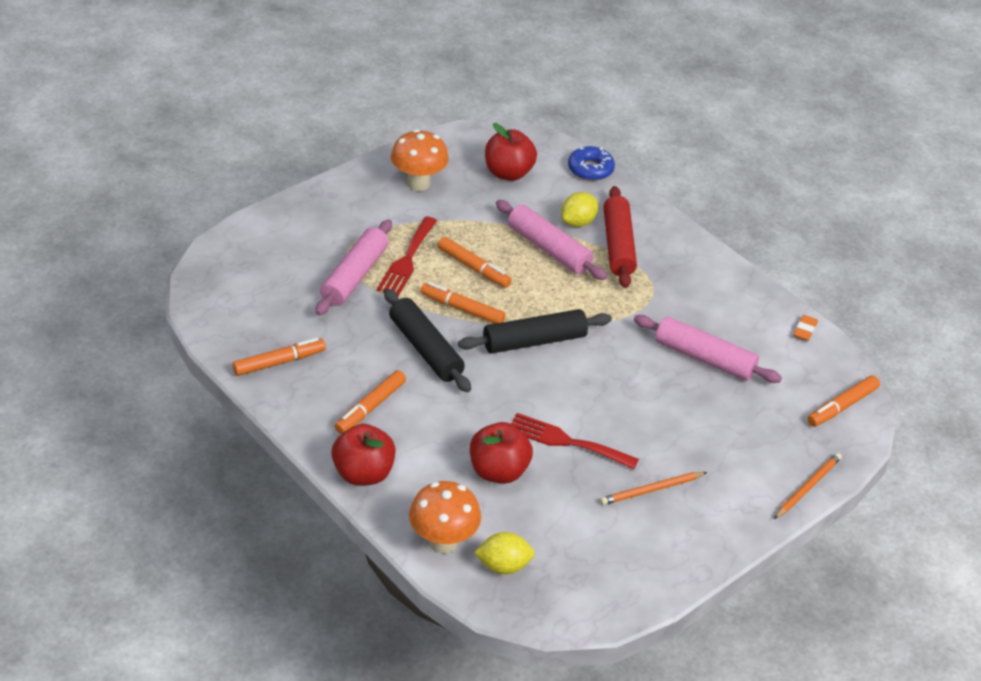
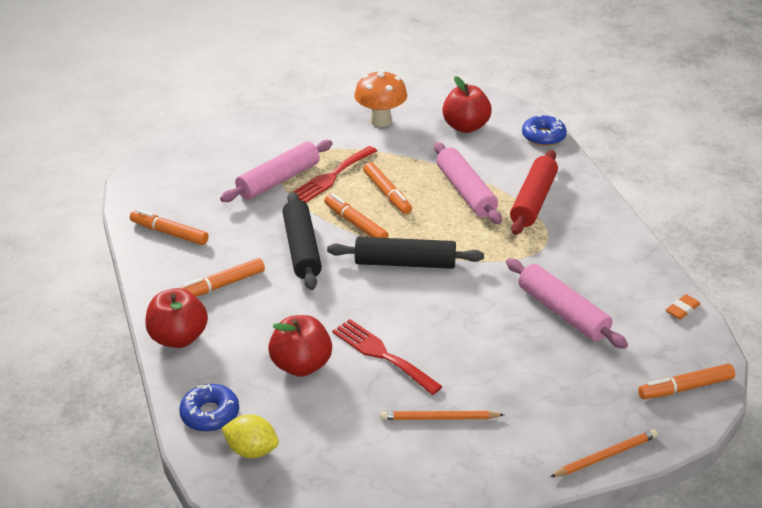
camera: 25 degrees right, 5 degrees down
orange marker [233,338,326,376] -> orange marker turned 150 degrees counterclockwise [130,209,209,245]
orange mushroom [409,481,481,554] -> blue donut [179,384,239,432]
yellow lemon [561,192,598,227] -> none

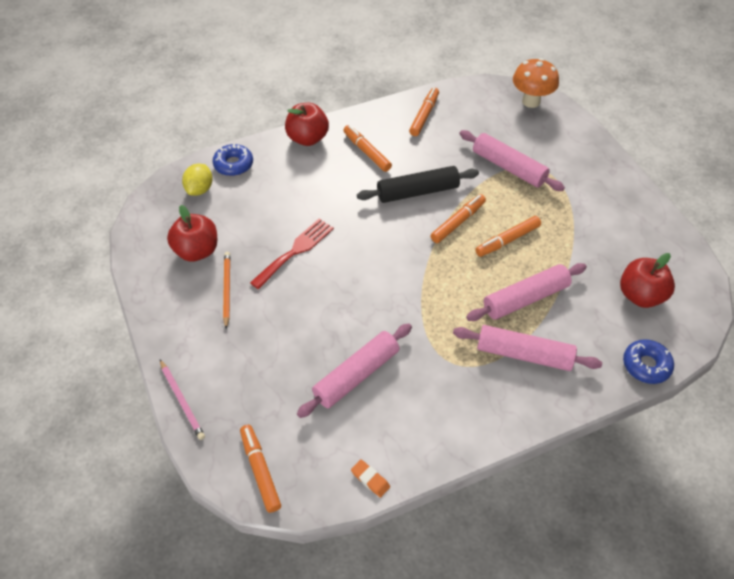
camera: 85 degrees right, 15 degrees up
red apple [268,315,332,377] -> red apple moved to [167,205,217,262]
red fork [293,146,377,203] -> none
black rolling pin [327,237,484,269] -> none
orange mushroom [354,70,407,127] -> orange mushroom moved to [513,58,559,108]
red rolling pin [510,150,558,235] -> pink rolling pin [453,325,602,371]
orange pencil [550,430,658,477] -> pink pencil [160,360,205,440]

